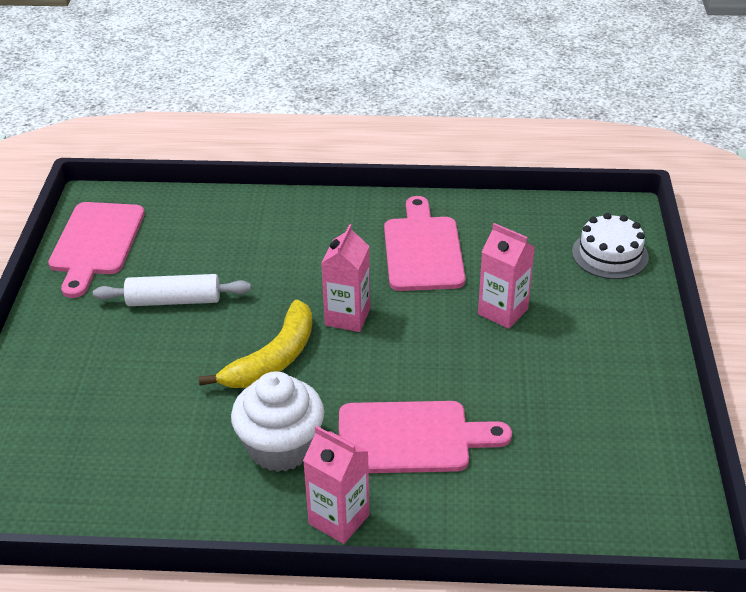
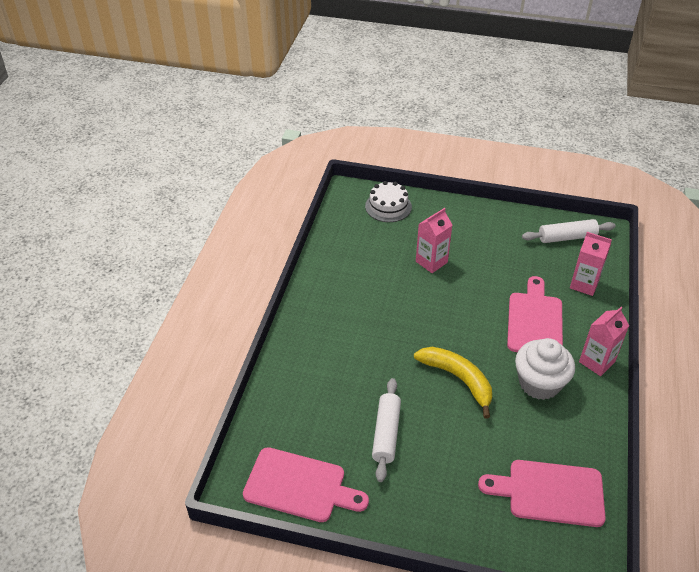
camera: 80 degrees left, 5 degrees up
pink carton [321,224,370,332] -> pink carton moved to [570,232,612,296]
pink cutting board [384,196,465,291] -> pink cutting board moved to [478,460,606,527]
none -> white rolling pin [522,219,615,243]

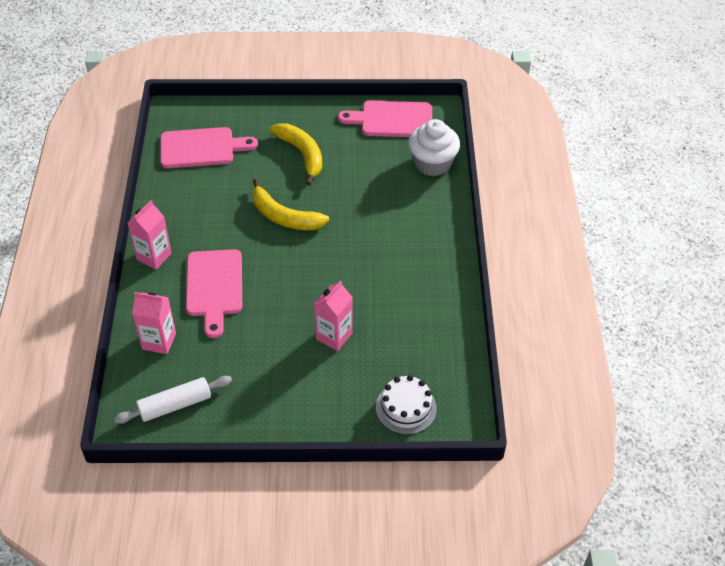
camera: 165 degrees right, 5 degrees up
white rolling pin [372,378,401,482] -> none
white cupcake [515,338,575,400] -> white cupcake moved to [408,119,460,176]
none -> yellow banana [270,123,322,185]

